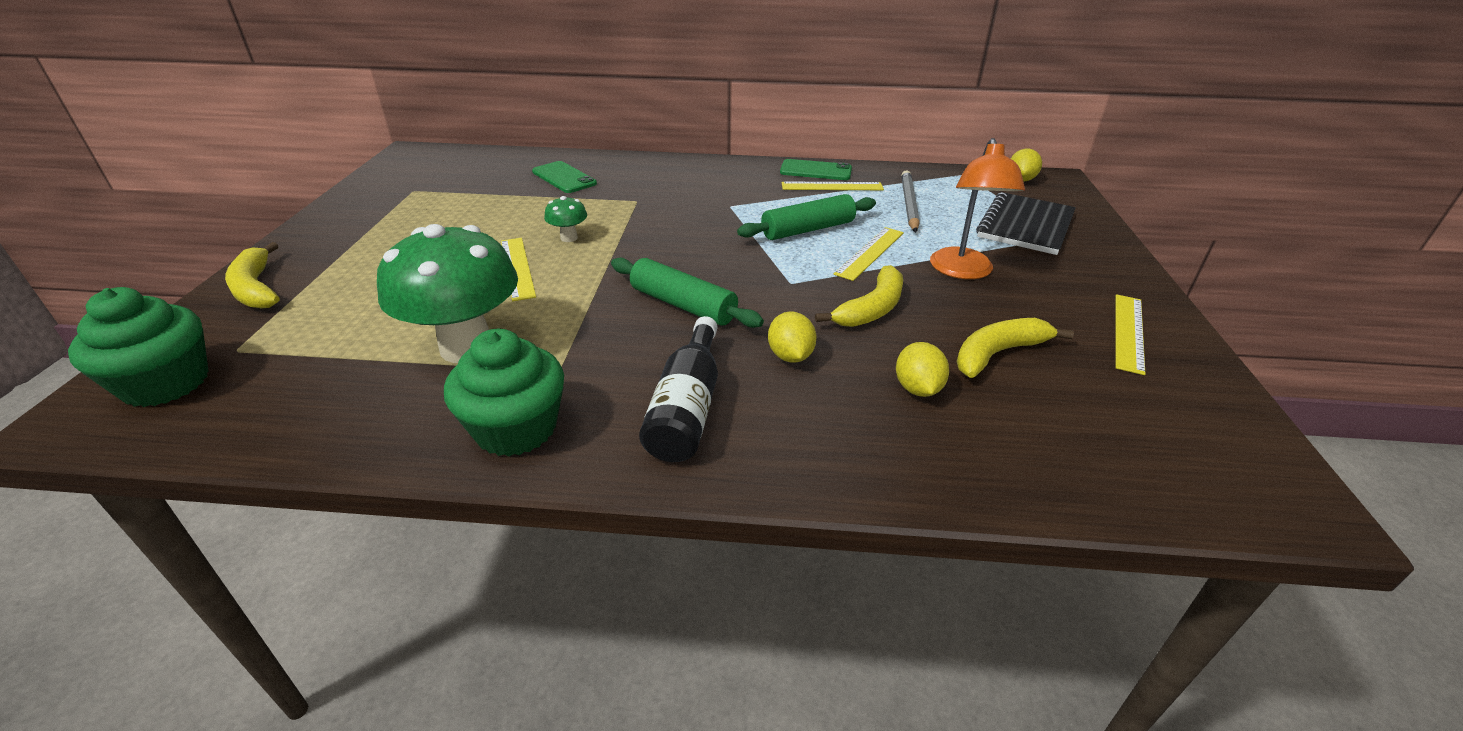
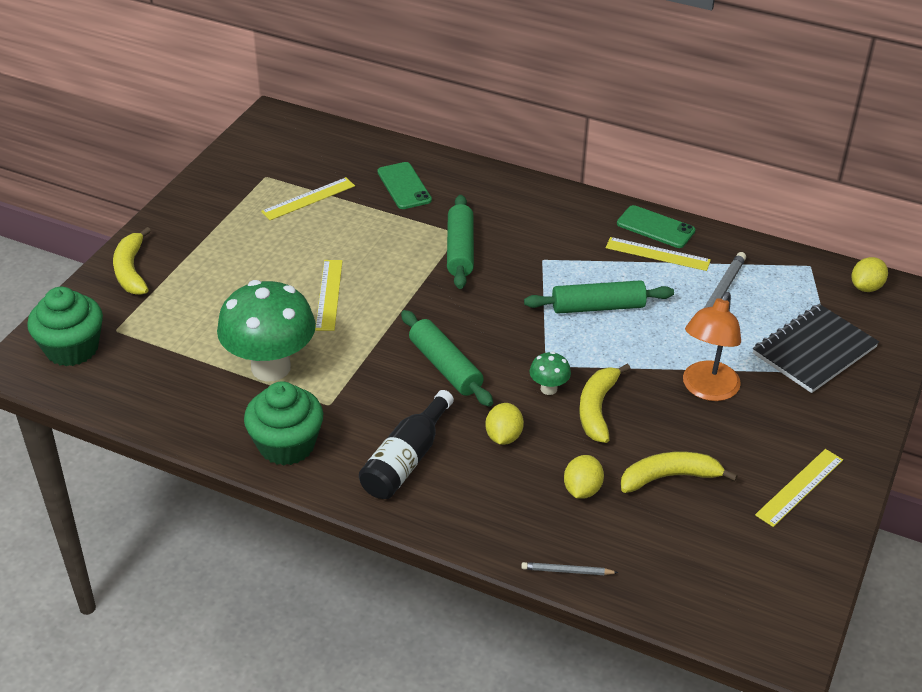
camera: 20 degrees right, 5 degrees up
green mushroom [544,196,587,242] -> green mushroom moved to [530,352,571,395]
yellow banana [815,265,903,327] -> yellow banana turned 135 degrees clockwise [579,363,630,443]
yellow ruler [834,227,904,281] -> yellow ruler moved to [261,177,355,220]
none -> green rolling pin [447,195,474,289]
none -> grey pencil [521,562,618,575]

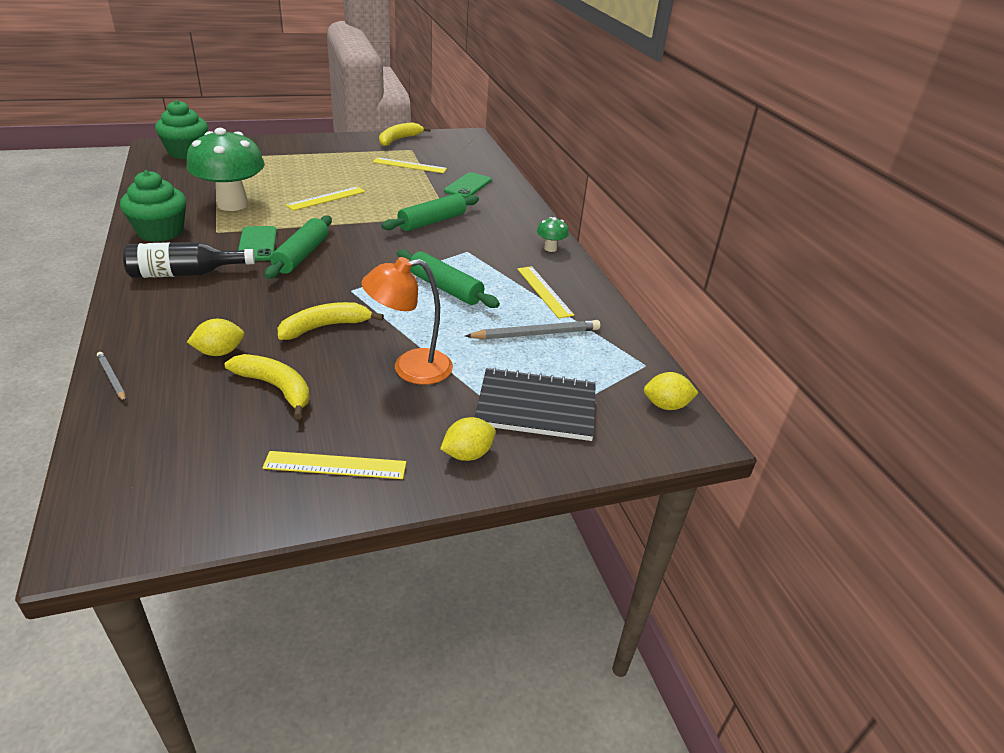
camera: 45 degrees right, 5 degrees down
yellow banana [113,227,151,295] -> yellow banana moved to [379,122,431,146]
yellow lemon [486,403,524,445] -> yellow lemon moved to [440,417,496,461]
green mushroom [530,352,571,395] -> green mushroom moved to [537,217,569,252]
green phone [617,205,696,248] -> green phone moved to [238,226,277,261]

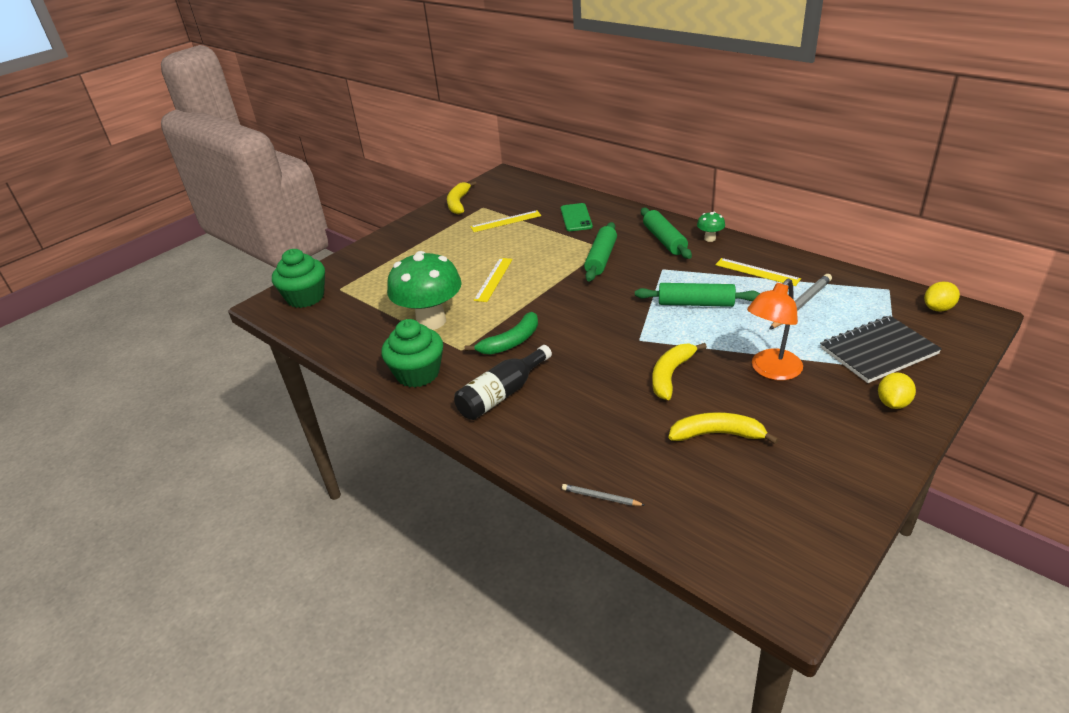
camera: 25 degrees left, 0 degrees up
yellow lemon [187,319,244,356] -> none
green phone [238,226,277,261] -> green banana [465,312,538,355]
yellow ruler [262,451,406,479] -> none
green rolling pin [265,215,332,279] -> green rolling pin moved to [641,208,692,259]

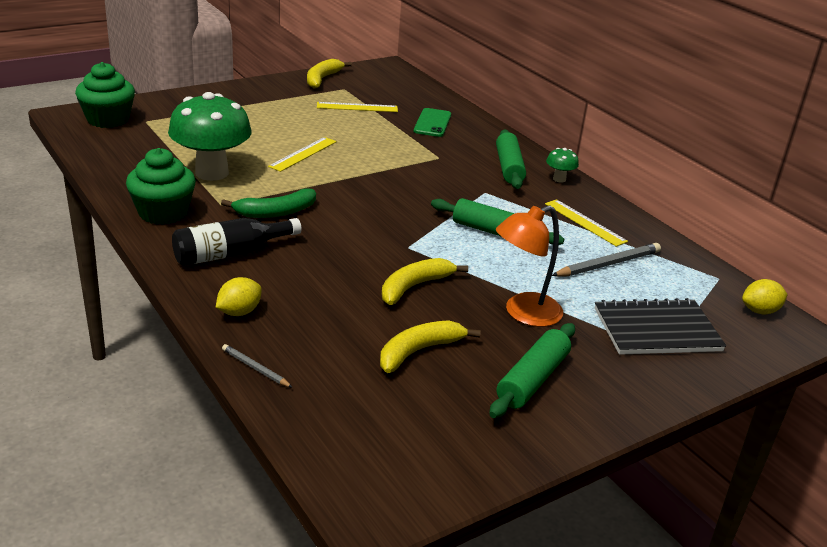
camera: 10 degrees right, 5 degrees down
green rolling pin [584,222,617,281] -> green rolling pin moved to [489,323,575,418]
yellow banana [669,412,779,444] -> yellow banana turned 60 degrees counterclockwise [380,320,481,373]
yellow lemon [878,373,916,409] -> yellow lemon moved to [216,277,262,316]

